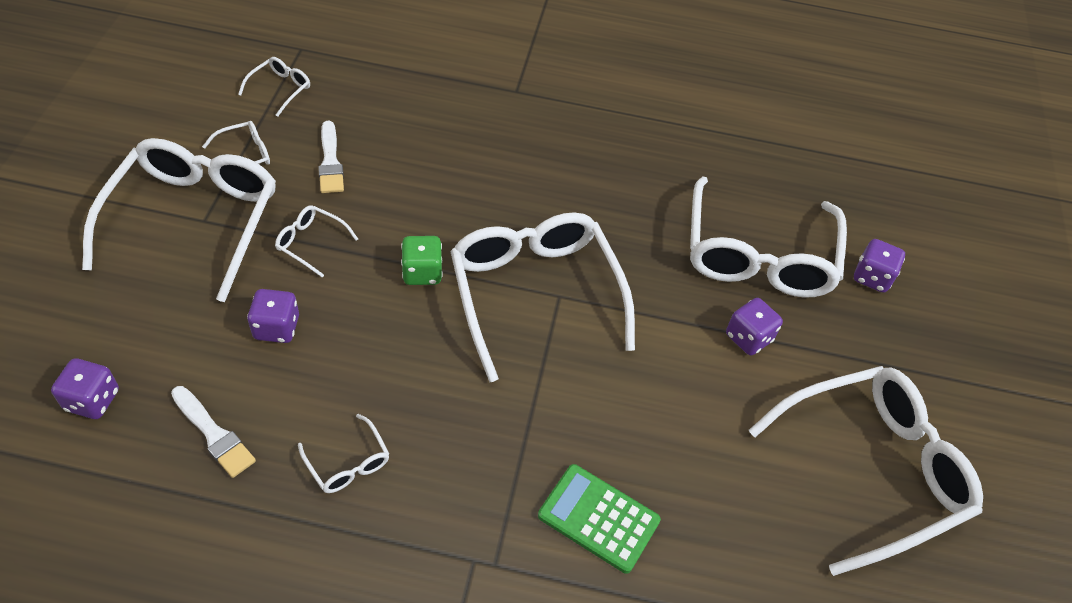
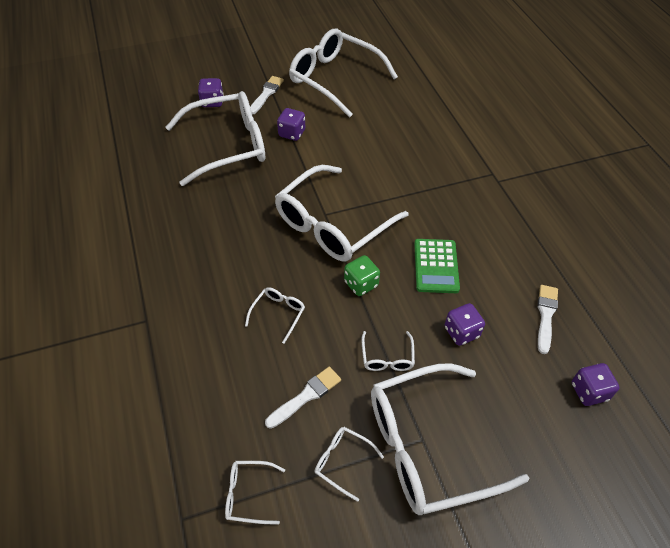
camera: 115 degrees left, 0 degrees up
white glasses [298,414,389,493] -> white glasses moved to [245,287,305,344]
green calculator [538,464,661,574] -> green calculator moved to [414,239,460,293]
none -> white brush [250,76,284,114]

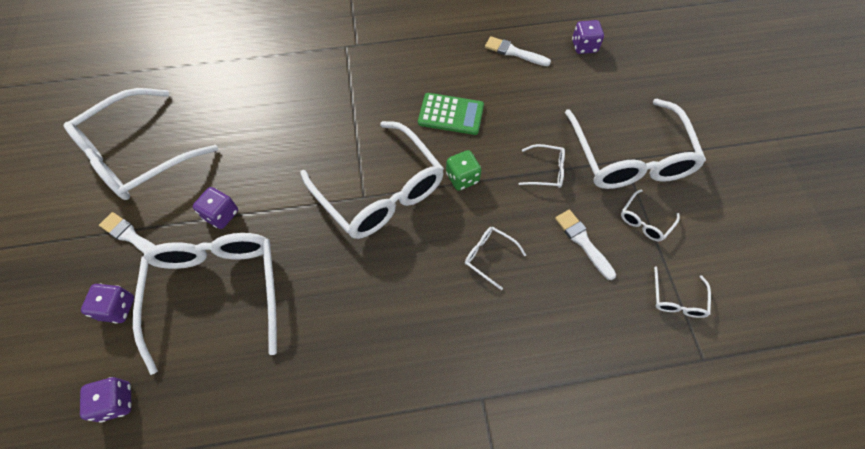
camera: 80 degrees left, 10 degrees up
purple dice [445,303,485,346] -> purple dice moved to [80,377,132,422]

